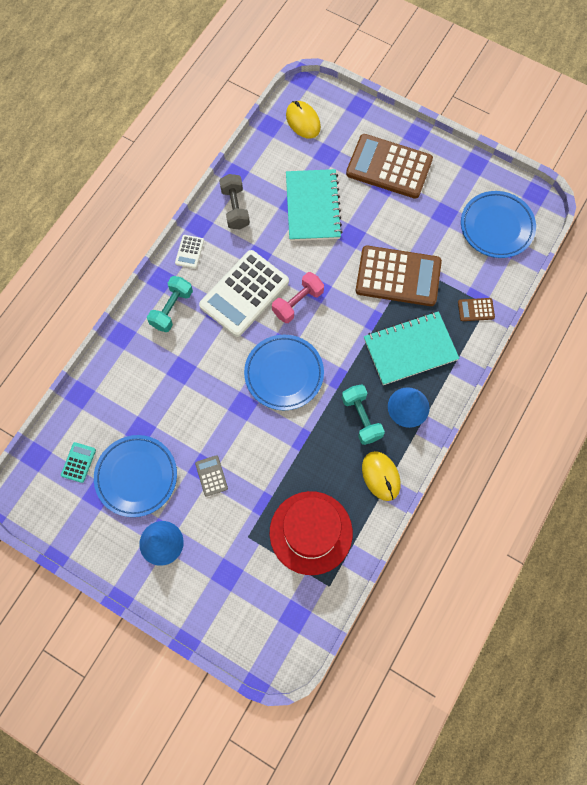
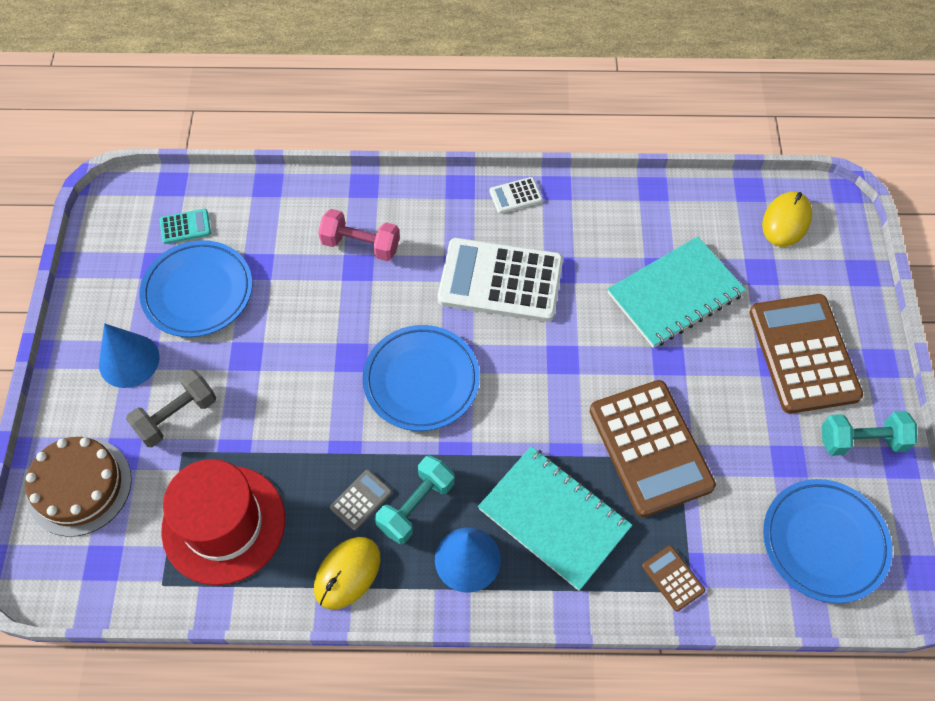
camera: 60 degrees right, 10 degrees down
turquoise dumbbell [147,276,193,332] -> turquoise dumbbell moved to [822,411,918,456]
grey calculator [195,455,228,497] -> grey calculator moved to [330,470,392,530]
grey dumbbell [219,174,250,230] -> grey dumbbell moved to [126,370,216,447]
pink dumbbell [272,272,324,323] -> pink dumbbell moved to [318,209,400,261]
none -> brown cake [26,437,132,537]

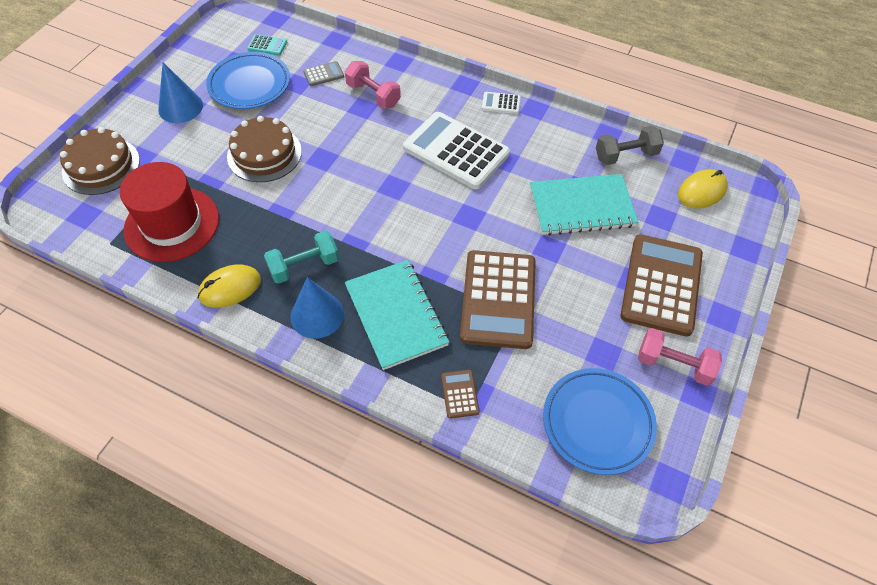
camera: 25 degrees right, 5 degrees down
grey dumbbell [126,370,216,447] -> grey dumbbell moved to [596,126,664,165]
grey calculator [330,470,392,530] -> grey calculator moved to [303,61,344,86]
blue plate [363,325,480,431] -> none
turquoise dumbbell [822,411,918,456] -> pink dumbbell [638,328,722,386]
none -> brown cake [227,116,302,182]

